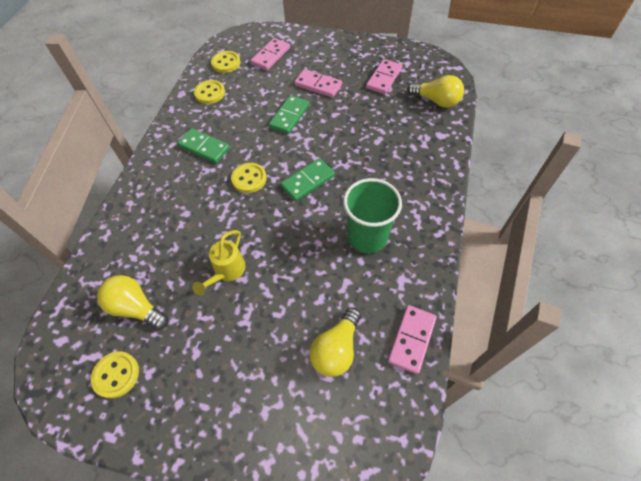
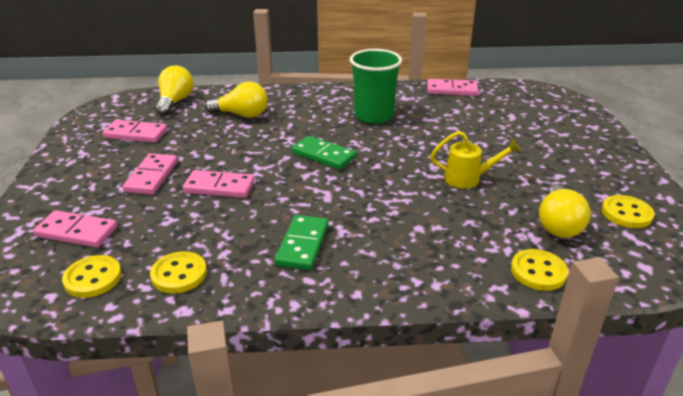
camera: 110 degrees left, 25 degrees down
yellow button [231,163,267,193] -> yellow button moved to [511,249,568,291]
green domino [269,95,309,134] -> pink domino [183,170,255,198]
yellow light bulb [309,307,361,377] -> yellow light bulb moved to [205,81,268,118]

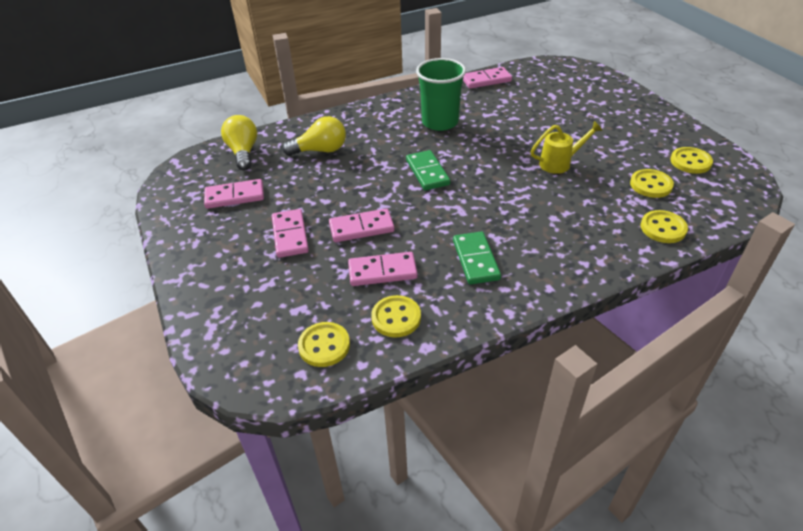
camera: 20 degrees left, 10 degrees up
pink domino [33,210,117,247] -> pink domino moved to [348,252,418,286]
green domino [291,136,356,169] -> green domino turned 60 degrees clockwise [406,150,450,190]
yellow light bulb [539,185,591,238] -> yellow button [630,169,674,198]

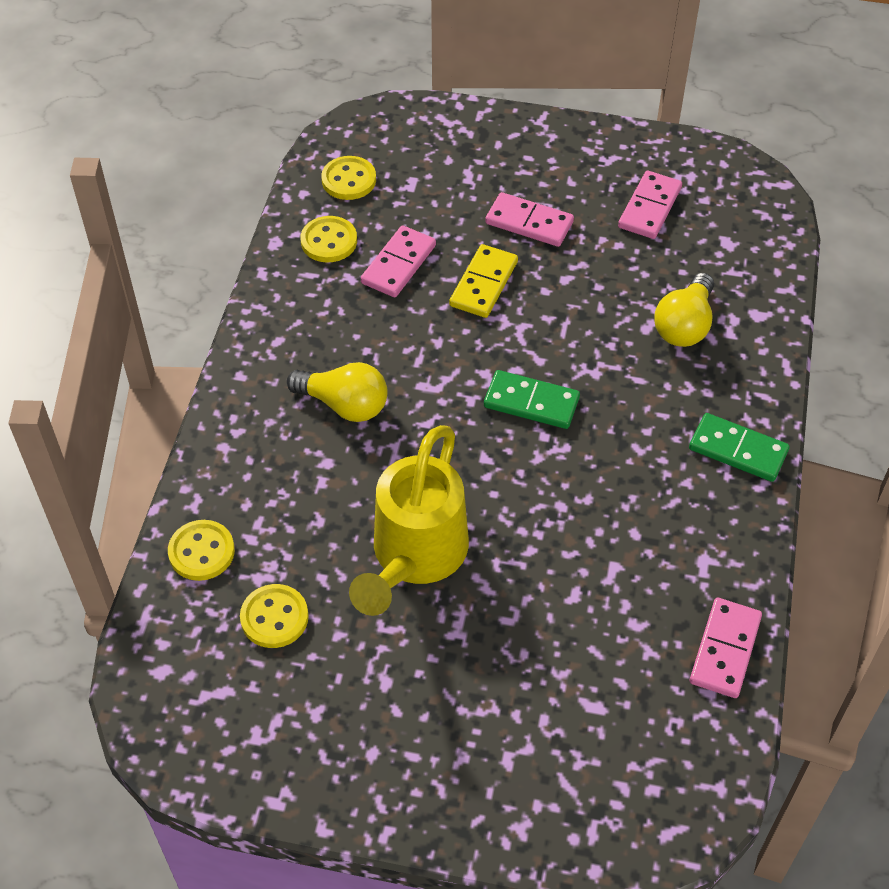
camera: 125 degrees right, 10 degrees up
yellow light bulb [221,115,257,170] -> yellow light bulb moved to [287,362,388,422]
pink domino [329,208,395,242] -> yellow domino [449,244,518,318]
green cup [416,58,466,131] -> none
green domino [453,231,501,285] -> green domino moved to [689,413,789,482]
yellow watering can [531,121,603,174] -> yellow watering can [349,425,469,616], size x1.84
yellow button [670,147,713,174] -> none

